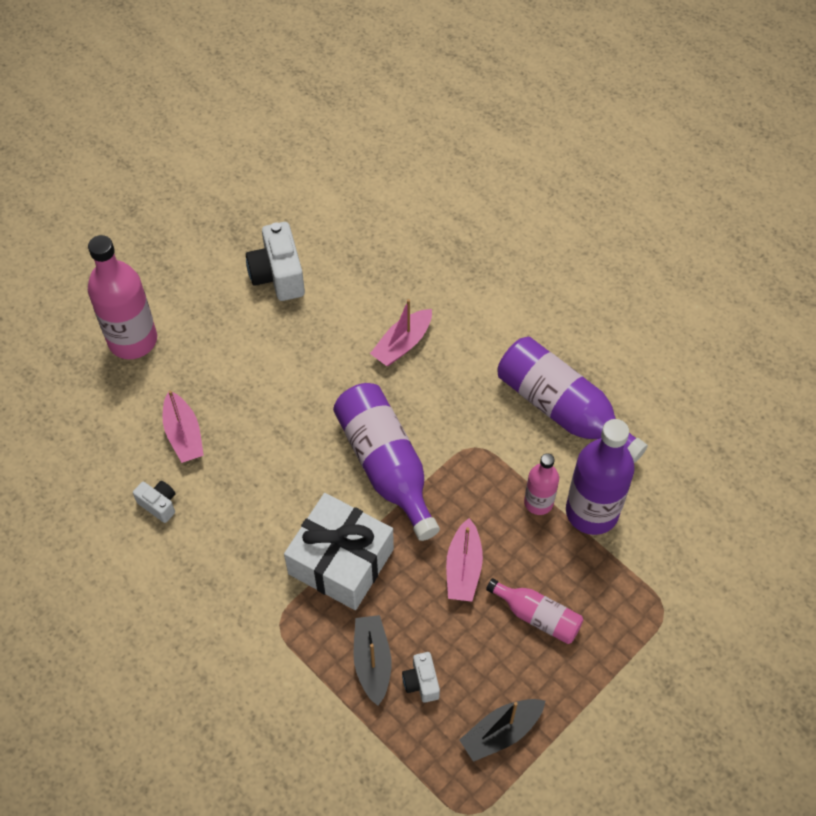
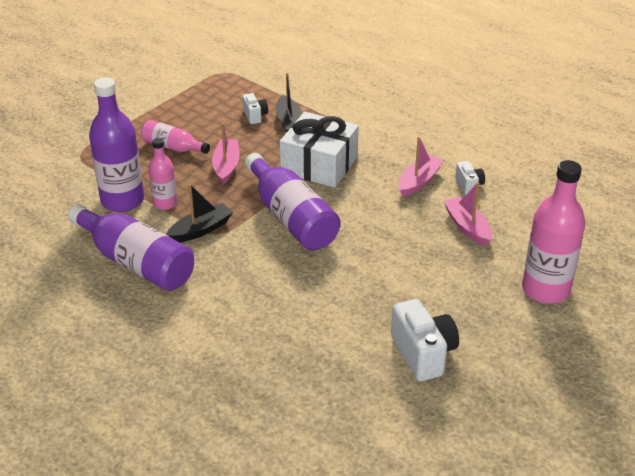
camera: 175 degrees right, 20 degrees down
white camera [133,481,175,523] -> white camera turned 135 degrees counterclockwise [455,161,485,195]
pink boat [370,299,432,366] -> pink boat moved to [398,137,444,197]
black boat [459,699,545,762] -> black boat moved to [166,184,233,242]

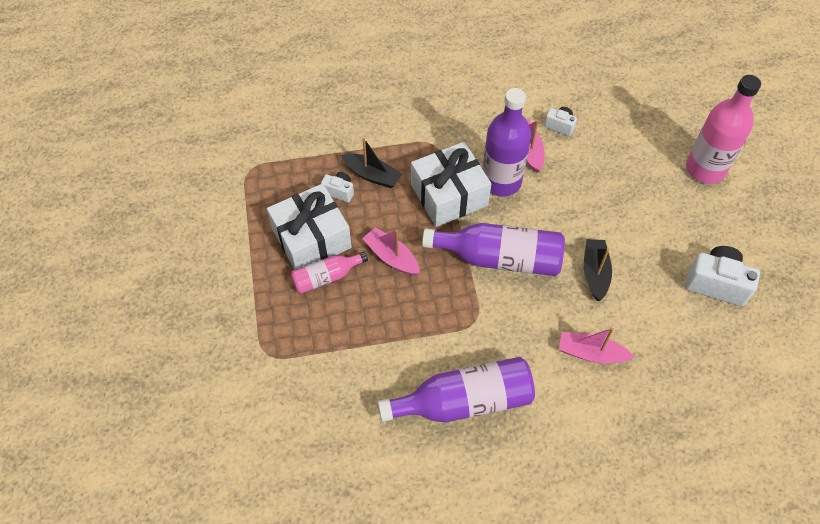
camera: 50 degrees left, 20 degrees up
purple bottle [89,77,144,212] -> purple bottle moved to [483,88,531,197]
pink bottle [149,138,177,210] -> none
black boat [166,184,233,242] -> black boat moved to [584,239,612,301]
pink boat [443,182,492,246] -> pink boat moved to [559,328,634,363]
none -> white gift [267,184,352,270]

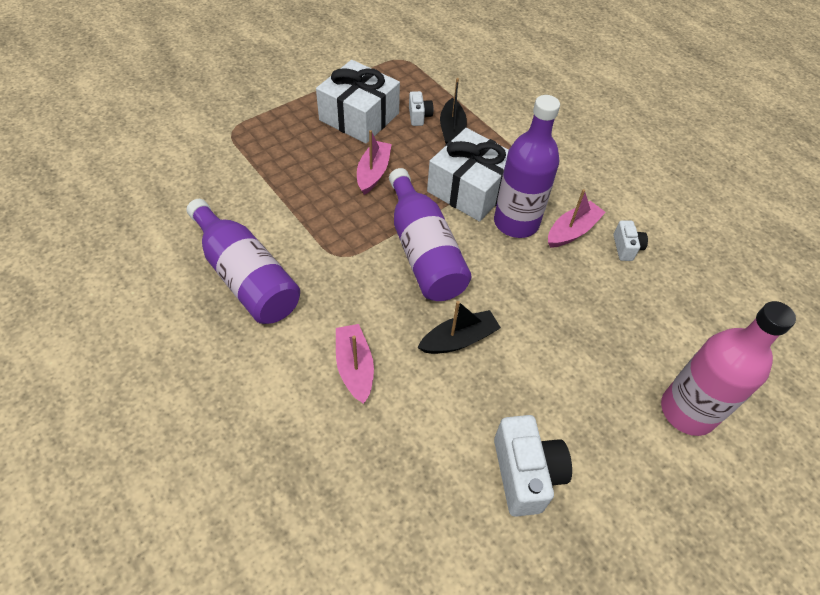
camera: 60 degrees right, 5 degrees down
pink bottle [291,252,368,294] -> none

